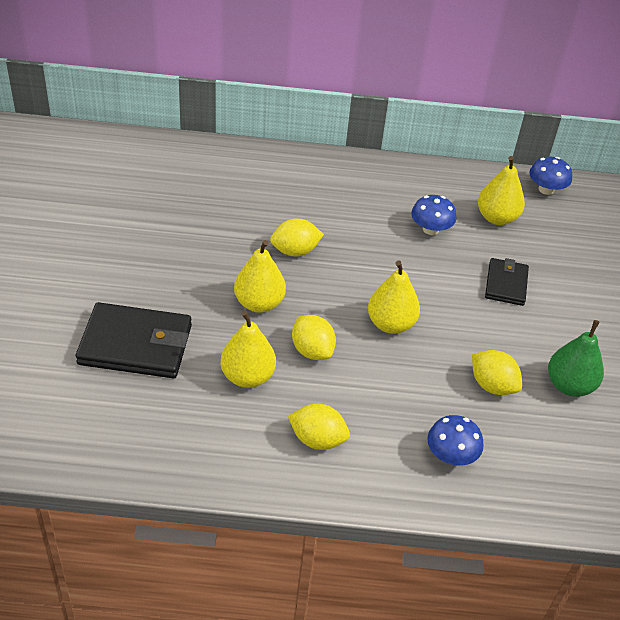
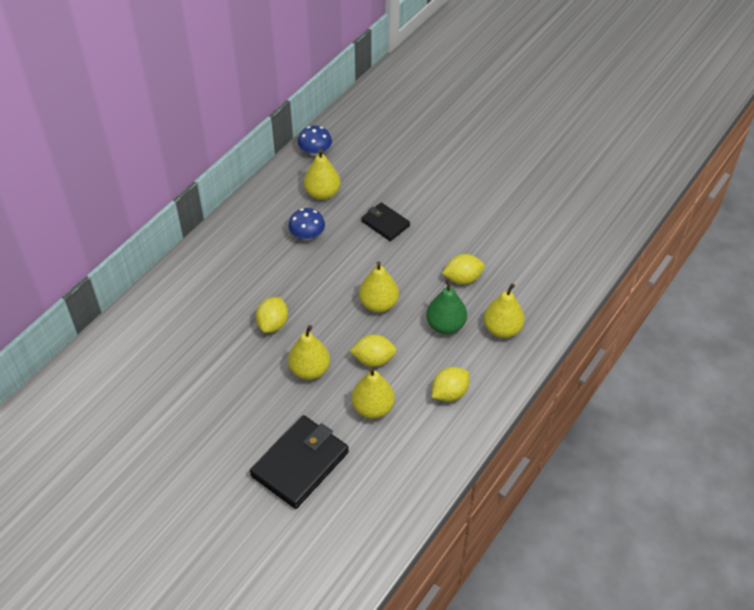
camera: 55 degrees left, 5 degrees up
blue mushroom [427,415,483,466] -> yellow pear [483,283,525,338]
green pear [548,320,604,397] -> green pear moved to [426,278,467,334]

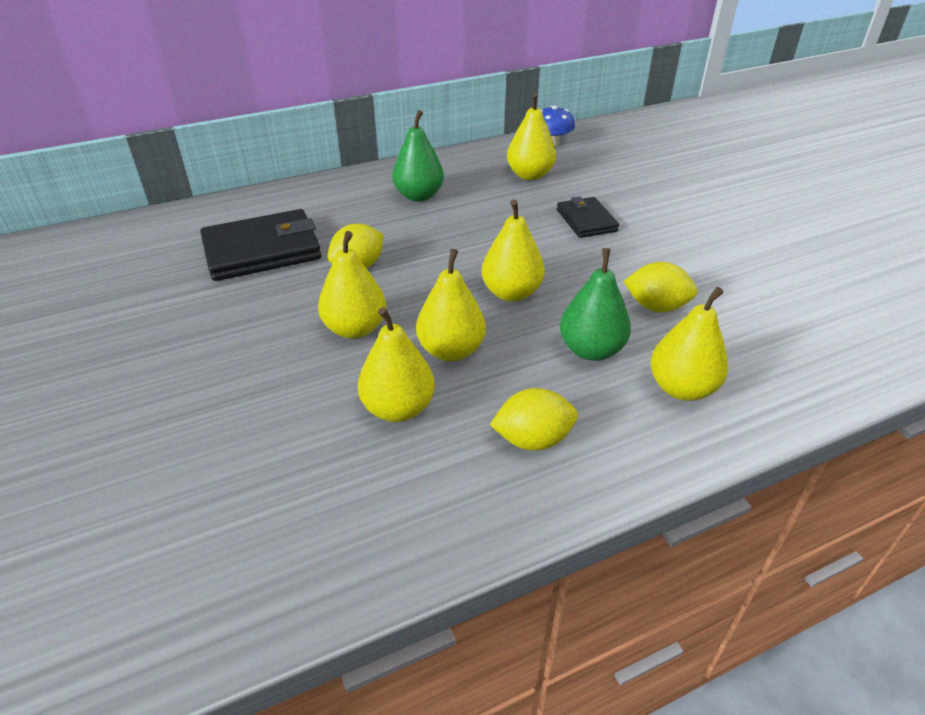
camera: 30 degrees right, 10 degrees down
black wallet [250,415,349,509] -> black wallet moved to [200,209,321,281]
blue mushroom [289,208,325,241] -> none
yellow lemon [350,334,397,367] -> yellow pear [416,249,486,361]
none -> green pear [392,110,444,202]

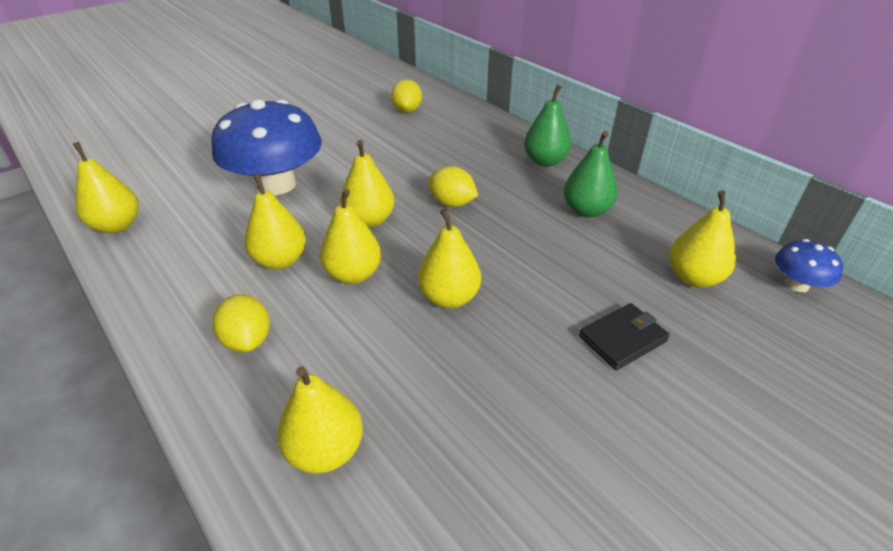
camera: 75 degrees right, 0 degrees up
black wallet [200,209,321,281] -> none
green pear [560,248,631,361] -> green pear moved to [524,85,571,167]
yellow lemon [624,262,698,312] -> yellow lemon moved to [391,79,422,113]
none -> yellow pear [73,142,139,233]
none -> blue mushroom [211,99,322,195]

